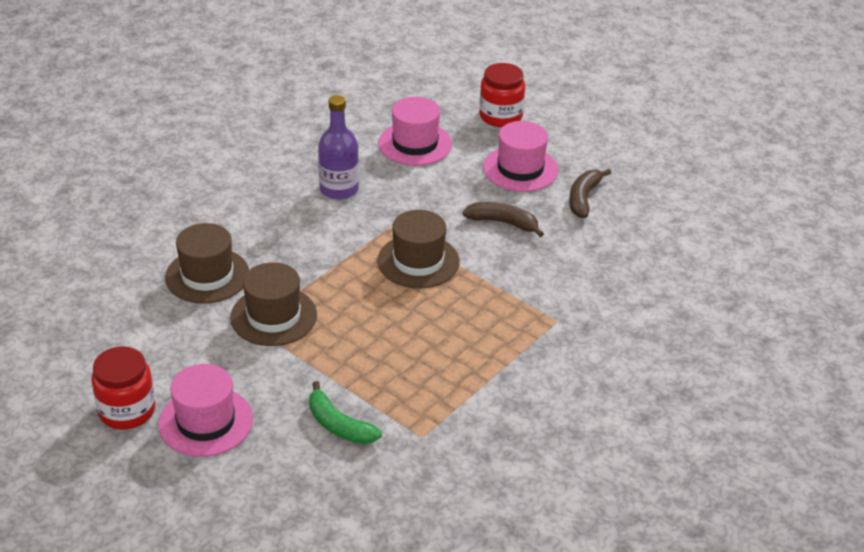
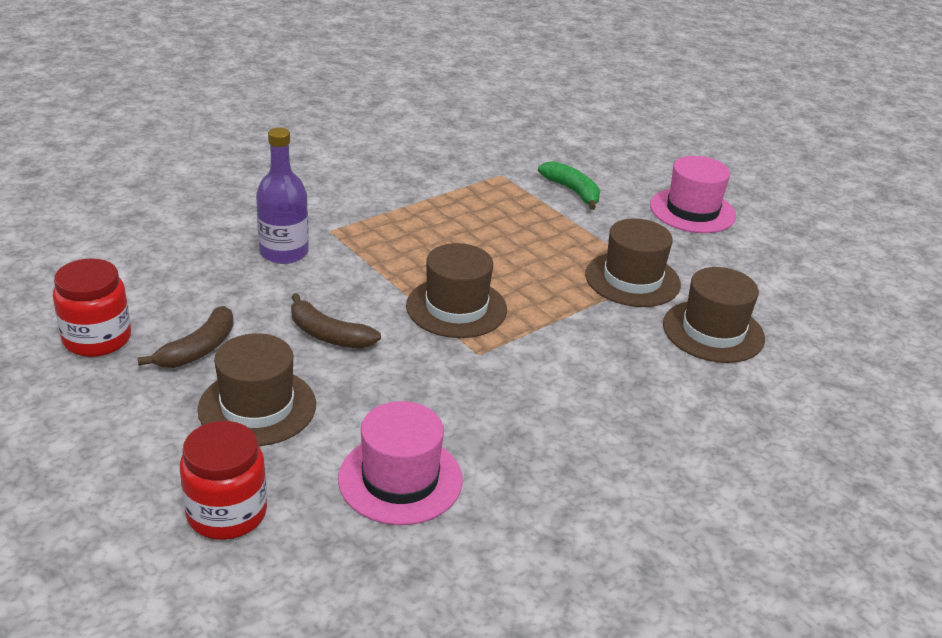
camera: 170 degrees left, 5 degrees down
red jar [91,346,155,430] -> red jar moved to [53,258,131,357]
purple bottle [318,95,359,200] -> purple bottle moved to [256,128,309,264]
pink hat [483,121,558,192] -> brown hat [197,333,316,446]

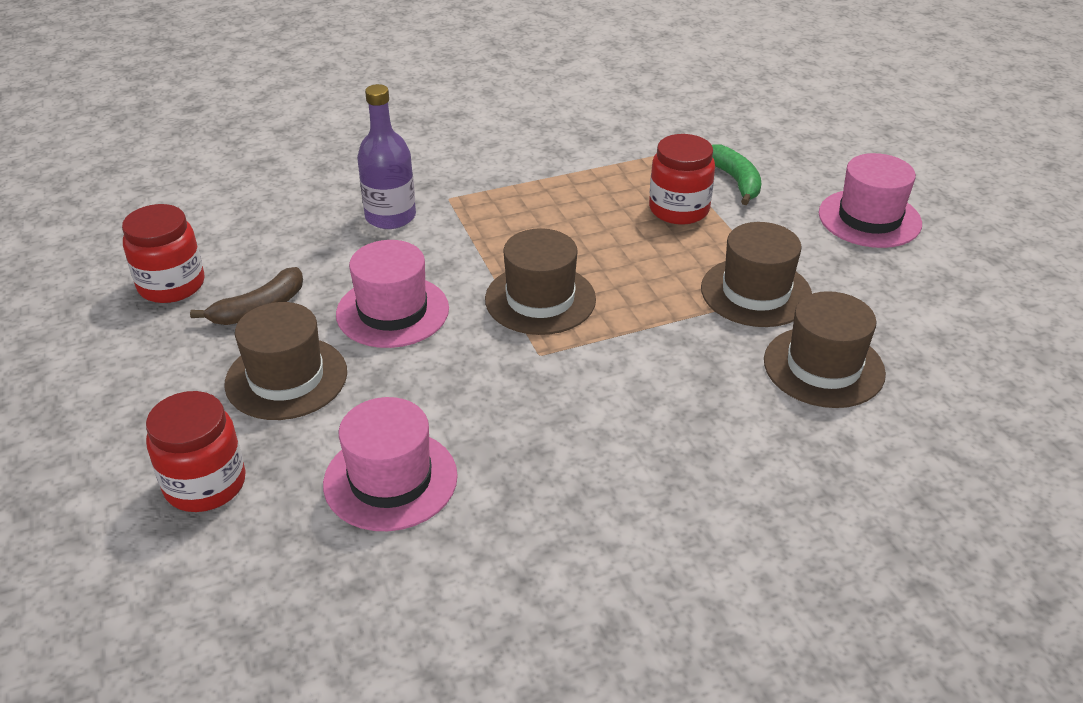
camera: 20 degrees right, 5 degrees up
brown banana [291,293,381,349] -> pink hat [336,240,449,348]
none -> red jar [649,134,715,225]

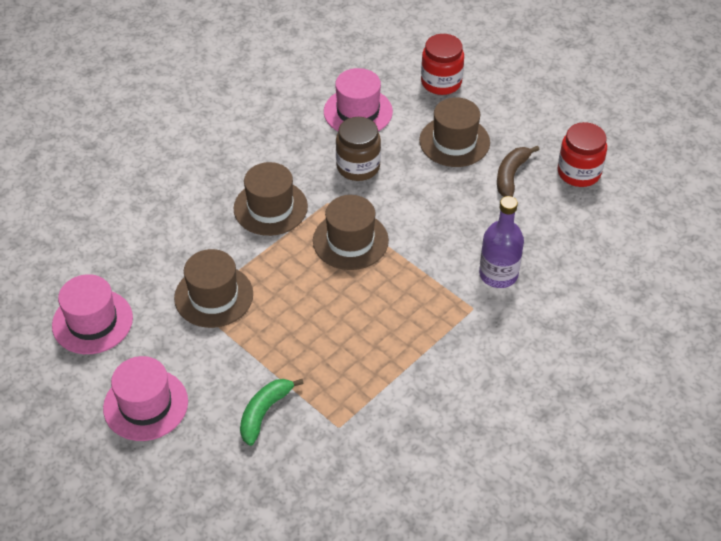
camera: 155 degrees right, 10 degrees up
pink hat [336,240,449,348] -> pink hat moved to [52,274,133,354]
red jar [649,134,715,225] -> none
green banana [712,144,761,205] -> green banana turned 75 degrees clockwise [240,379,304,446]
brown hat [764,291,886,408] -> brown hat moved to [234,162,308,236]
none -> brown jar [336,117,381,181]

